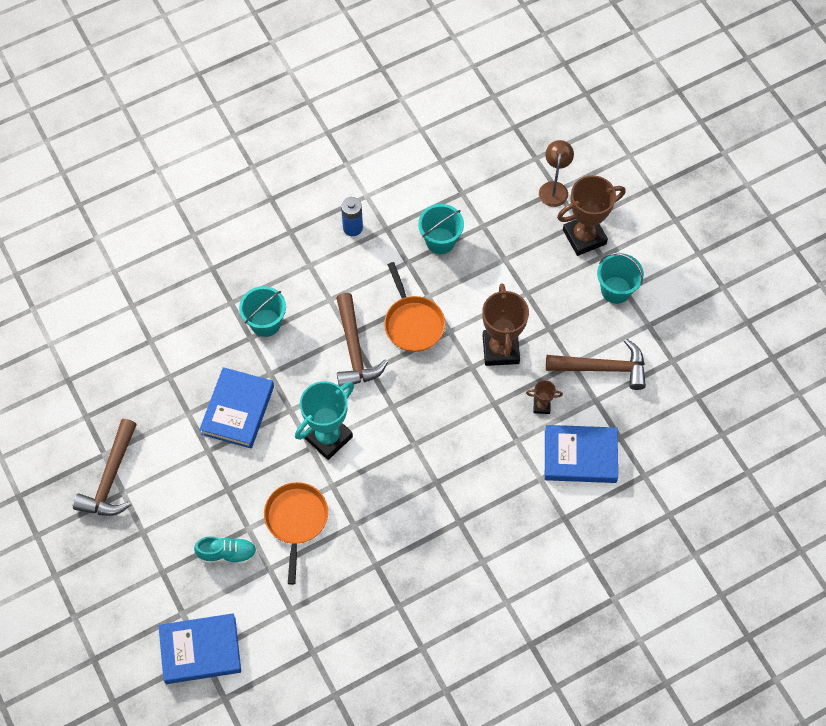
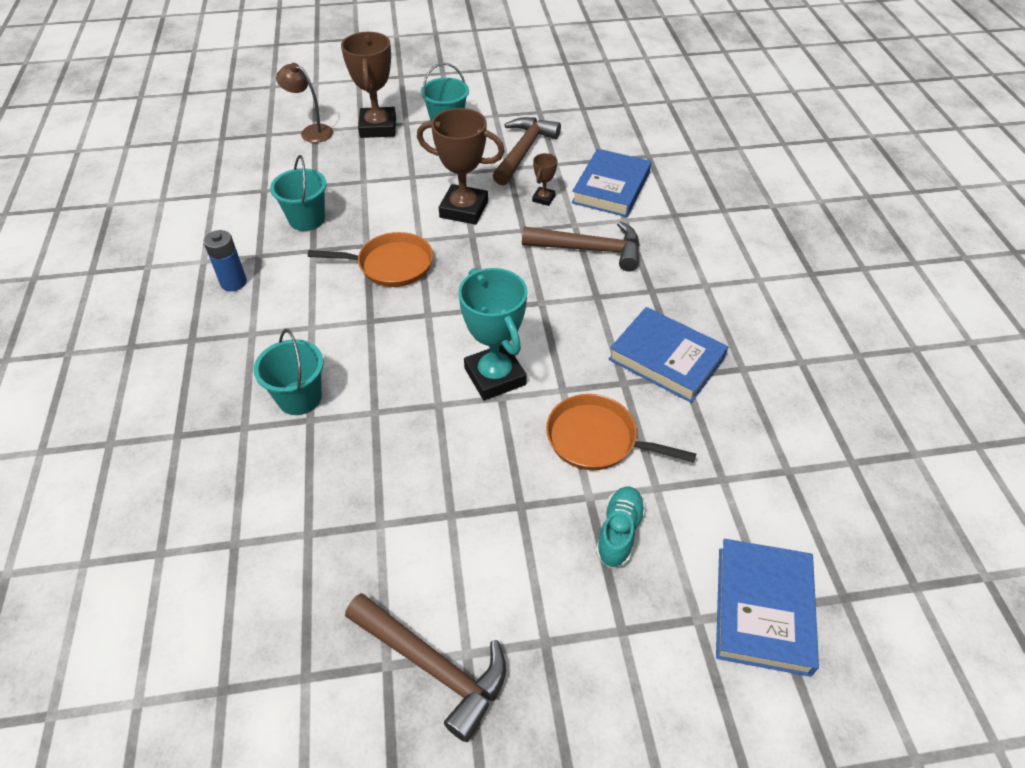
camera: 70 degrees left, 15 degrees down
blue book [199,367,274,448] -> blue book moved to [609,307,728,403]
brown hammer [336,293,388,387] -> brown hammer moved to [522,221,640,272]

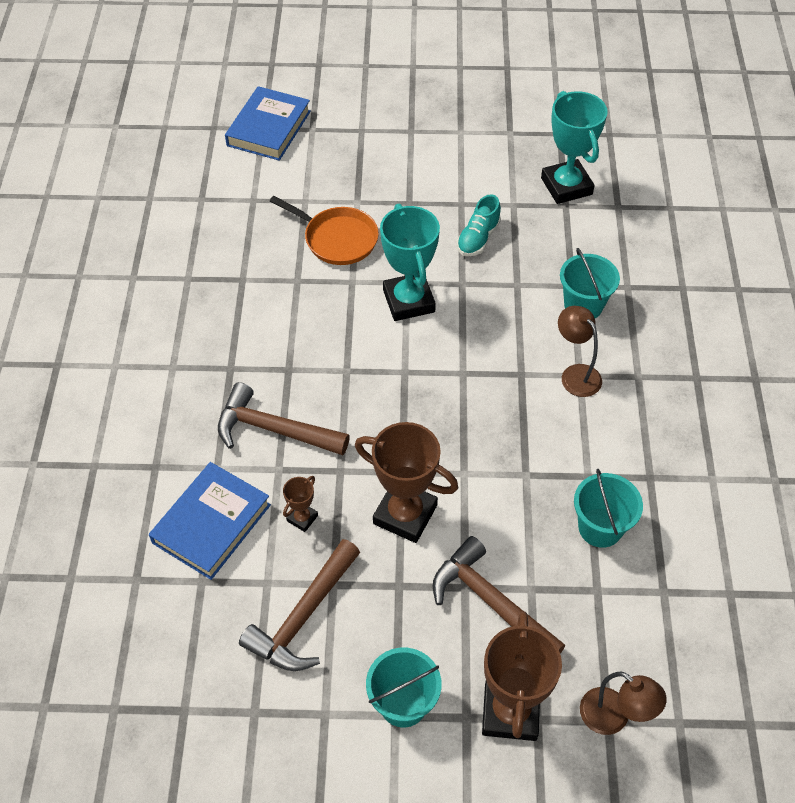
camera: 170 degrees left, 5 degrees up
blue battery [204,230,247,291] -> none
orange pan [308,232,433,287] -> none
brown hammer [345,593,506,742] -> brown hammer moved to [433,536,565,653]
turquoise shoe [596,486,646,568] -> turquoise shoe moved to [457,194,501,256]
blue book [609,307,728,403] -> none
none -> turquoise trophy [541,91,608,204]
none -> brown lamp [558,306,602,397]

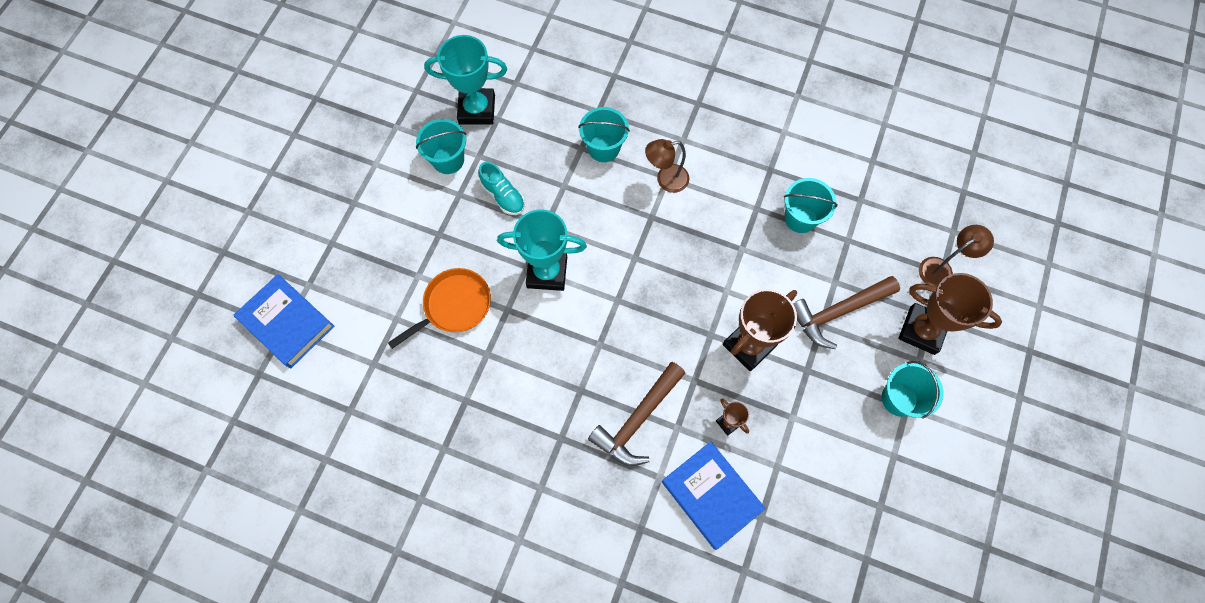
camera: 70 degrees left, 15 degrees up
brown hammer [239,539,360,671] -> none
none -> turquoise bucket [416,119,466,174]

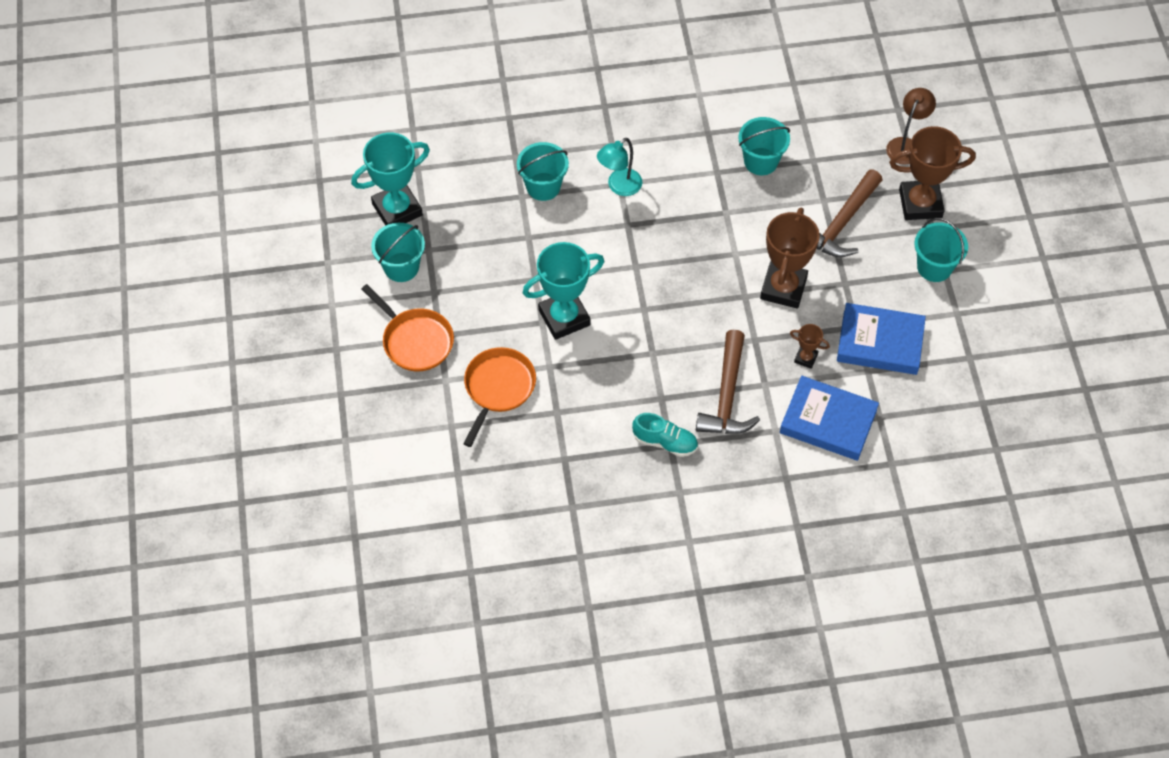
camera: 30 degrees left, 10 degrees down
blue book [234,274,334,368] -> blue book moved to [837,303,926,375]
turquoise shoe [478,162,525,215] -> turquoise shoe moved to [632,413,698,457]
brown lamp [645,139,690,193] -> turquoise lamp [597,138,642,196]
none -> orange pan [362,284,454,371]

